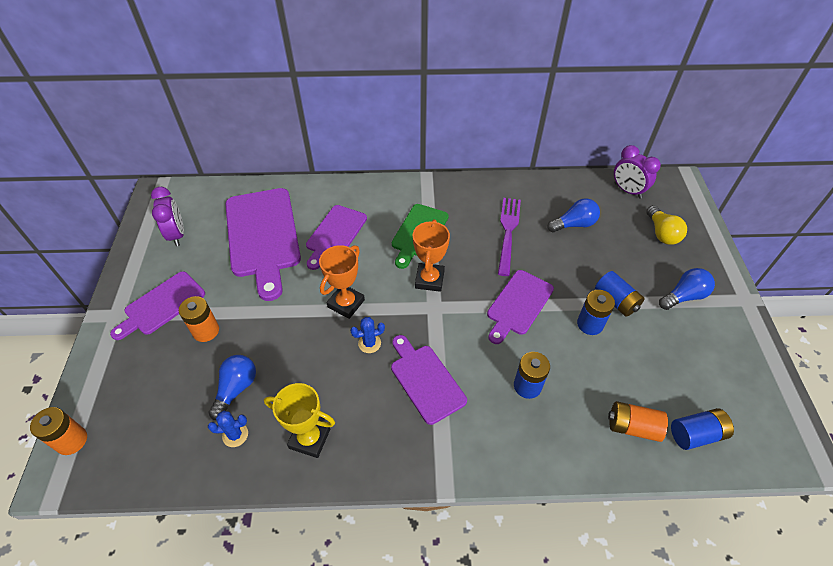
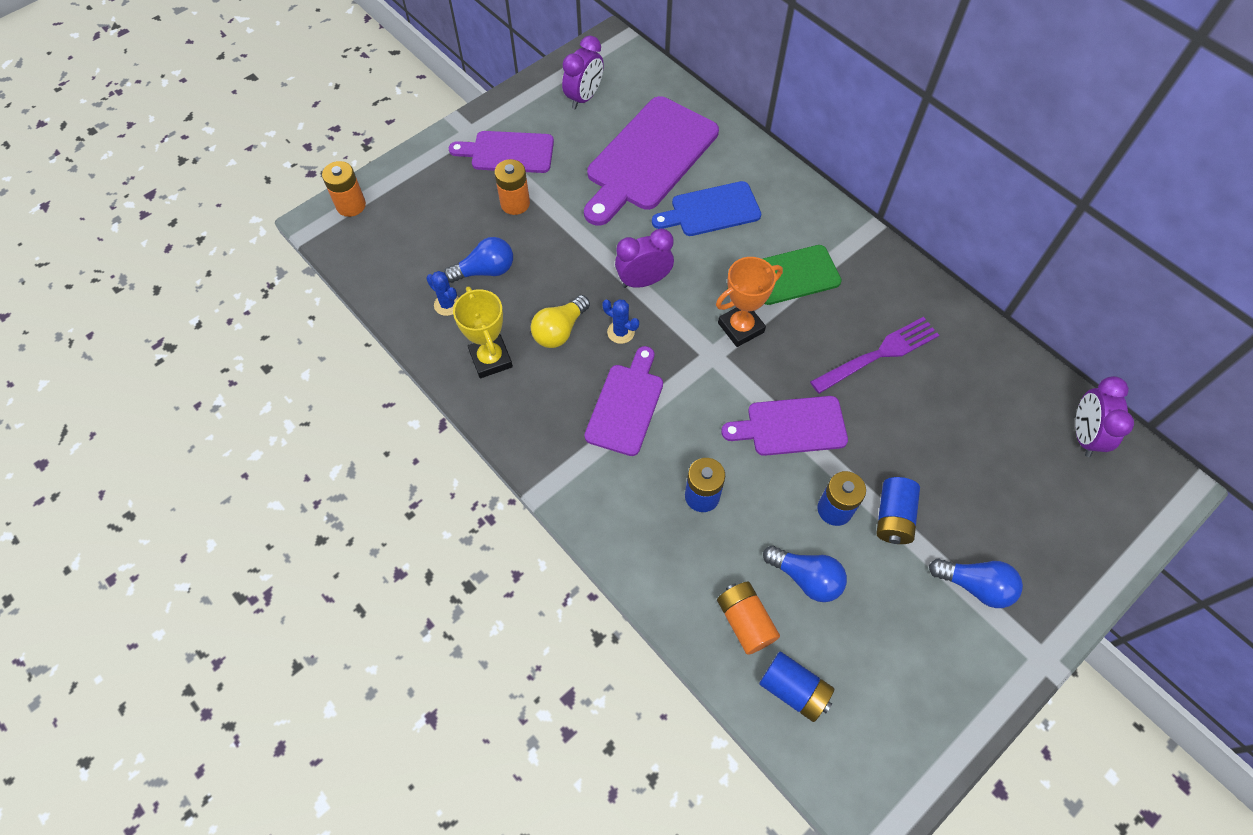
camera: 50 degrees right, 10 degrees up
purple cutting board [306,205,367,270] -> blue cutting board [652,181,761,236]
orange trophy [319,245,365,319] -> purple clock [615,228,674,288]
blue light bulb [547,198,600,232] -> blue light bulb moved to [763,545,847,602]
yellow light bulb [647,205,687,245] -> yellow light bulb moved to [531,295,590,348]

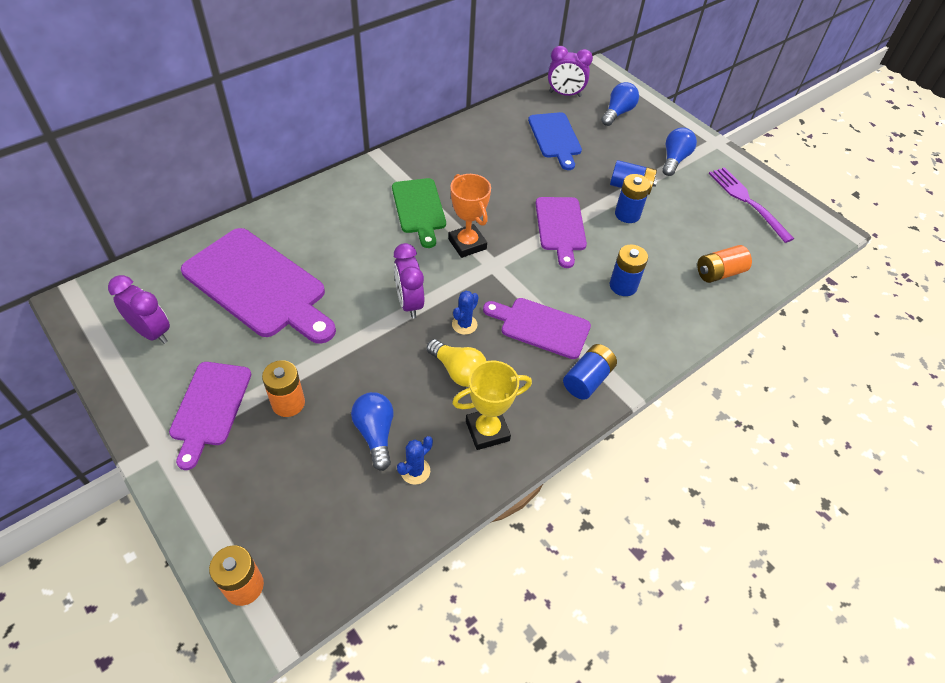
camera: 90 degrees left, 10 degrees down
blue cutting board [652,181,761,236] -> blue cutting board moved to [528,112,582,170]
blue battery [759,652,834,722] -> blue battery moved to [563,344,617,400]
blue light bulb [763,545,847,602] -> blue light bulb moved to [601,82,639,126]
purple fork [810,317,939,394] -> purple fork moved to [709,167,794,243]

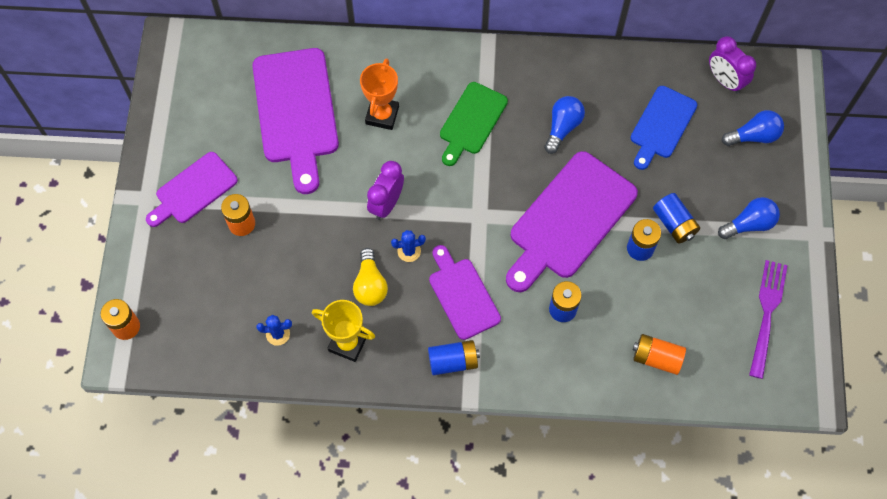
camera: 45 degrees right, 15 degrees up
purple clock [108,275,170,344] -> none
blue light bulb [351,392,394,471] -> blue light bulb moved to [544,96,585,154]
orange trophy [448,174,491,258] -> orange trophy moved to [360,58,399,130]
purple cutting board [536,197,587,268] -> purple cutting board [506,151,638,292], size x1.67

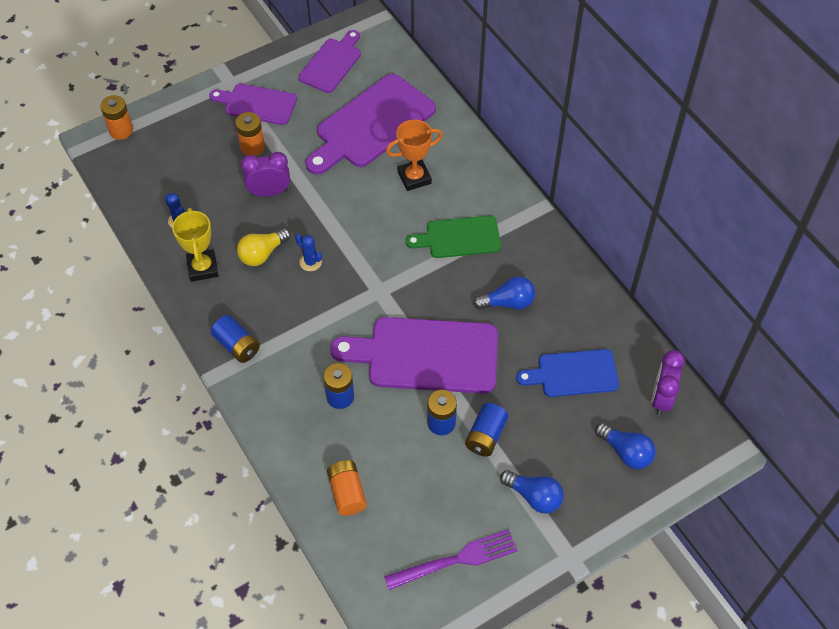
camera: 55 degrees right, 10 degrees down
purple clock [367,161,404,220] -> purple clock moved to [241,152,290,197]
purple cutting board [429,245,501,340] -> purple cutting board moved to [298,30,361,93]

